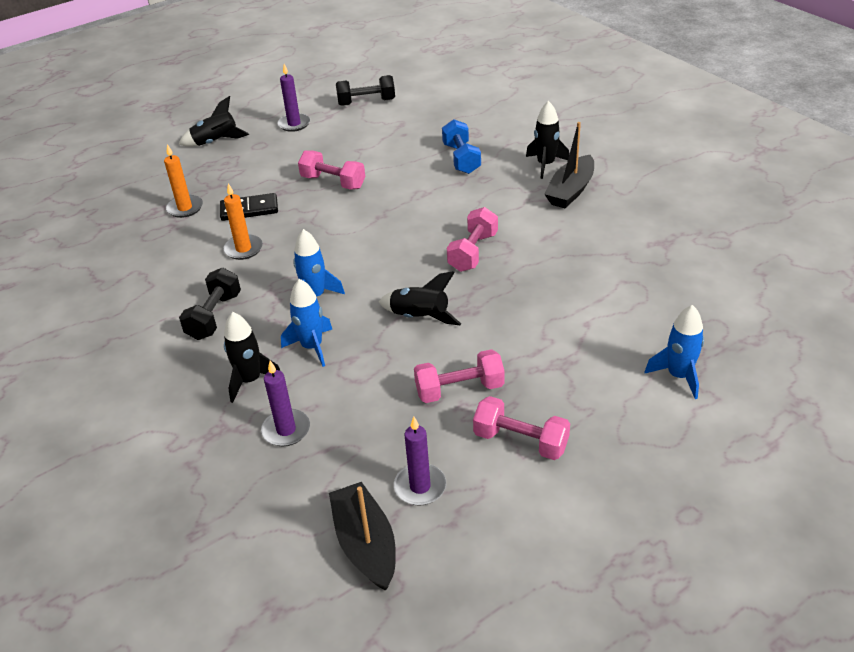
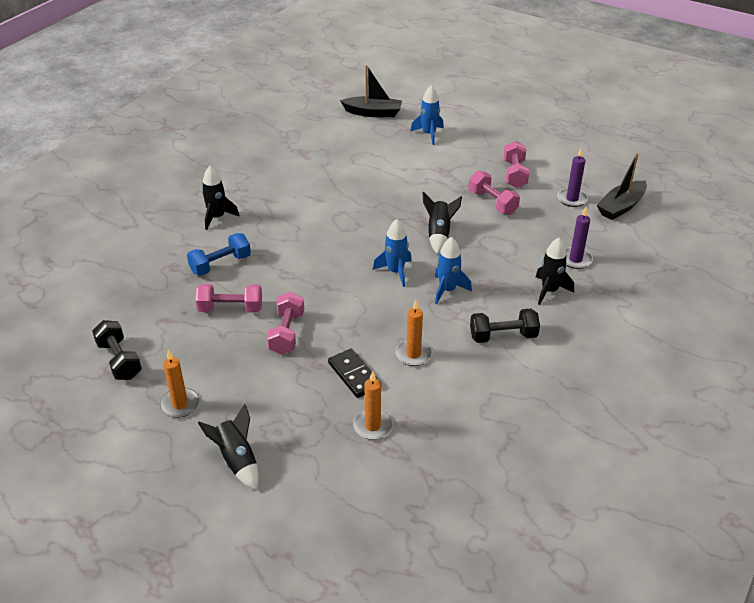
camera: 115 degrees left, 0 degrees up
purple candle [278,64,310,132] -> orange candle [160,350,200,418]
blue rocket [281,279,333,367] -> blue rocket moved to [373,219,412,287]
pink dumbbell [447,207,498,272] -> pink dumbbell moved to [195,284,262,313]
black boat [544,122,594,208] -> black boat moved to [340,65,402,117]

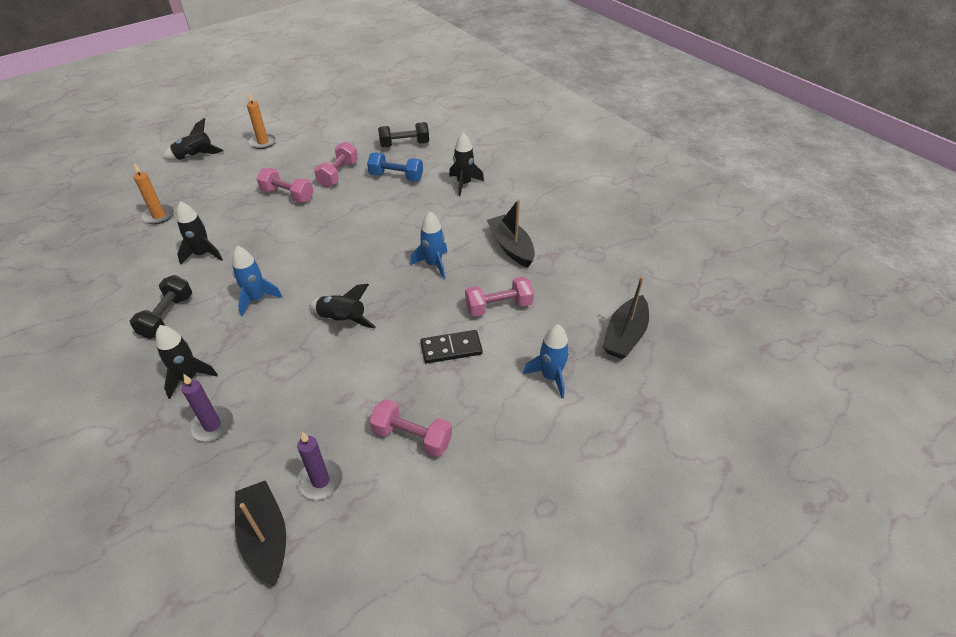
camera: 110 degrees right, 5 degrees up
black dumbbell [92,320,142,380] -> black dumbbell moved to [378,122,429,147]
blue dumbbell [187,233,251,276] -> blue dumbbell turned 60 degrees counterclockwise [367,153,423,181]
black domino [328,349,379,398] -> black domino moved to [420,330,483,364]
blue rocket [373,219,412,287] -> blue rocket moved to [410,212,447,279]
orange candle [395,300,432,366] -> black rocket [177,201,223,265]
pink dumbbell [468,170,520,215] -> pink dumbbell moved to [465,277,534,317]
none -> black boat [487,199,535,267]

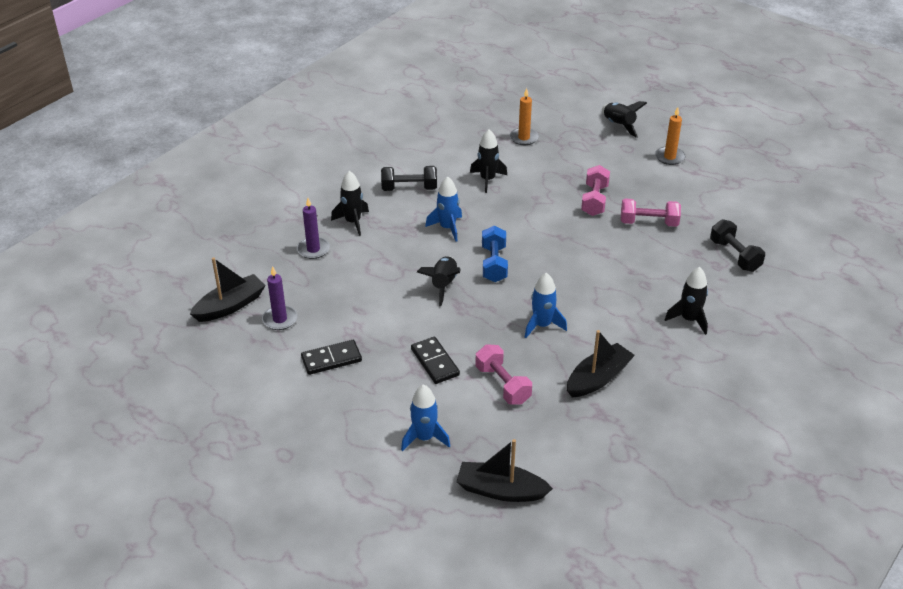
camera: 75 degrees right, 5 degrees down
blue dumbbell [367,153,423,181] -> blue dumbbell moved to [482,226,508,282]
pink dumbbell [370,399,452,457] -> black domino [301,340,362,375]

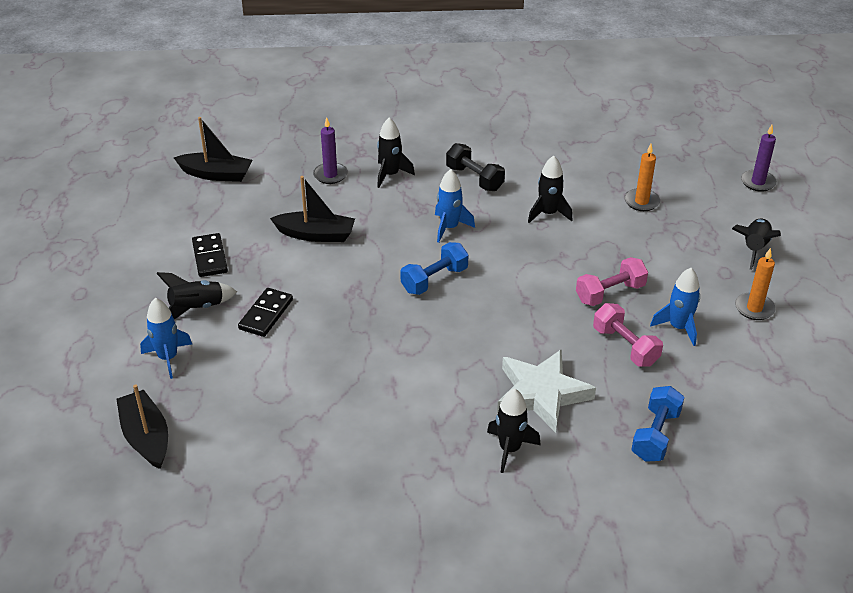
camera: 50 degrees right, 0 degrees up
purple candle [262,266,298,330] -> purple candle moved to [741,125,777,192]
black domino [301,340,362,375] -> black domino turned 45 degrees clockwise [192,233,228,277]
black rocket [417,256,461,306] -> black rocket moved to [156,272,237,319]
pink dumbbell [475,344,532,405] -> none
blue rocket [525,273,567,338] -> blue rocket moved to [650,268,700,346]
black boat [567,330,635,397] -> black boat moved to [270,176,355,242]
black dumbbell [710,219,765,272] -> blue dumbbell [631,386,684,462]
none -> white star [497,349,596,433]

